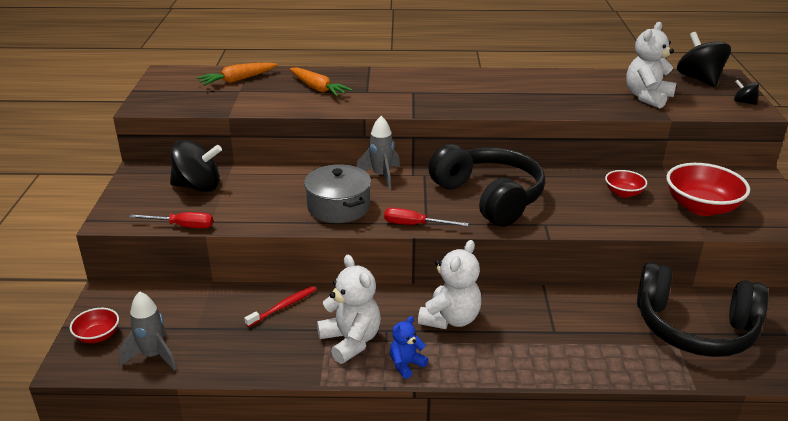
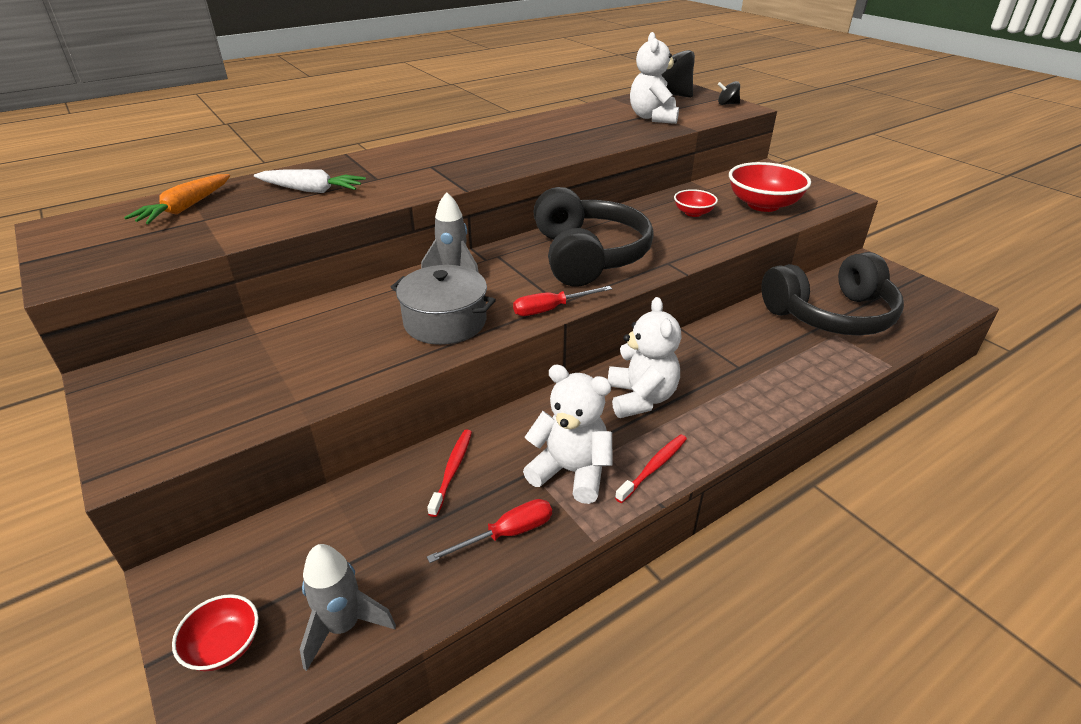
camera: 35 degrees left, 5 degrees up
red screwdriver [129,212,213,228] -> red screwdriver moved to [427,499,552,563]
black spinning top [170,140,222,192] -> none
orange carrot [290,67,352,97] -> white carrot [254,169,366,193]
blue teddy bear [390,316,428,379] -> red toothbrush [615,434,687,503]
black headphones [428,144,545,227] -> black headphones turned 60 degrees clockwise [533,187,654,287]

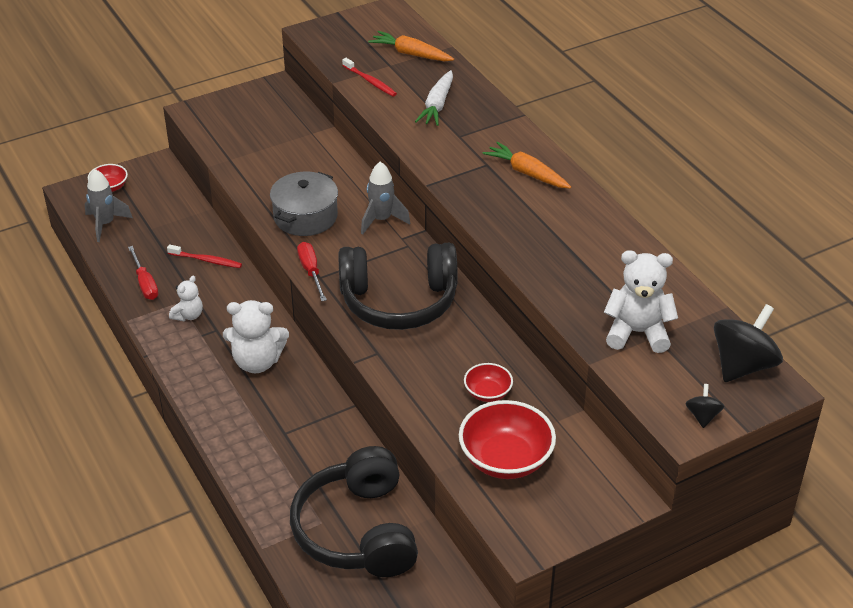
camera: 95 degrees right, 5 degrees up
white teddy bear [523,364,613,504] -> white teddy bear [169,276,203,321], size x0.56
red toothbrush [615,434,687,503] -> red toothbrush moved to [342,58,397,97]
none -> orange carrot [483,142,571,189]

